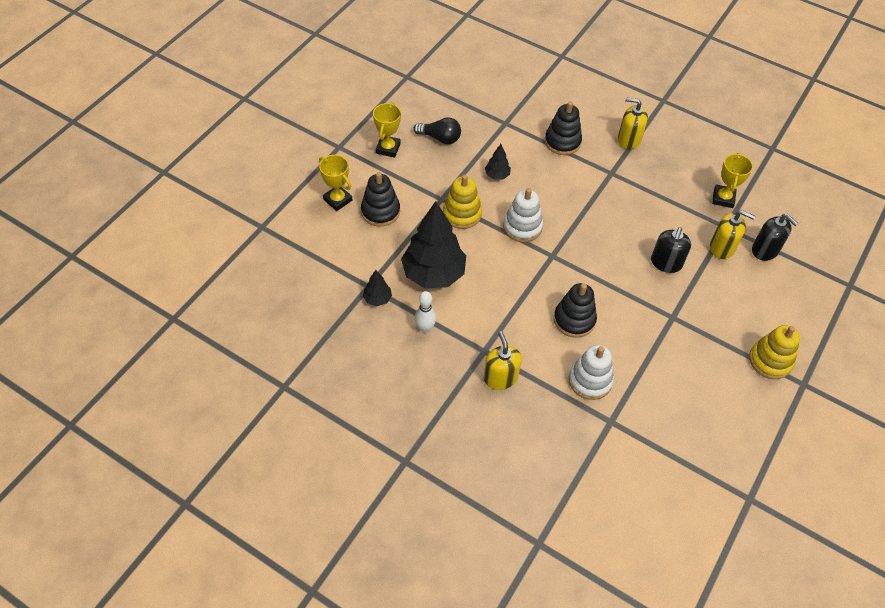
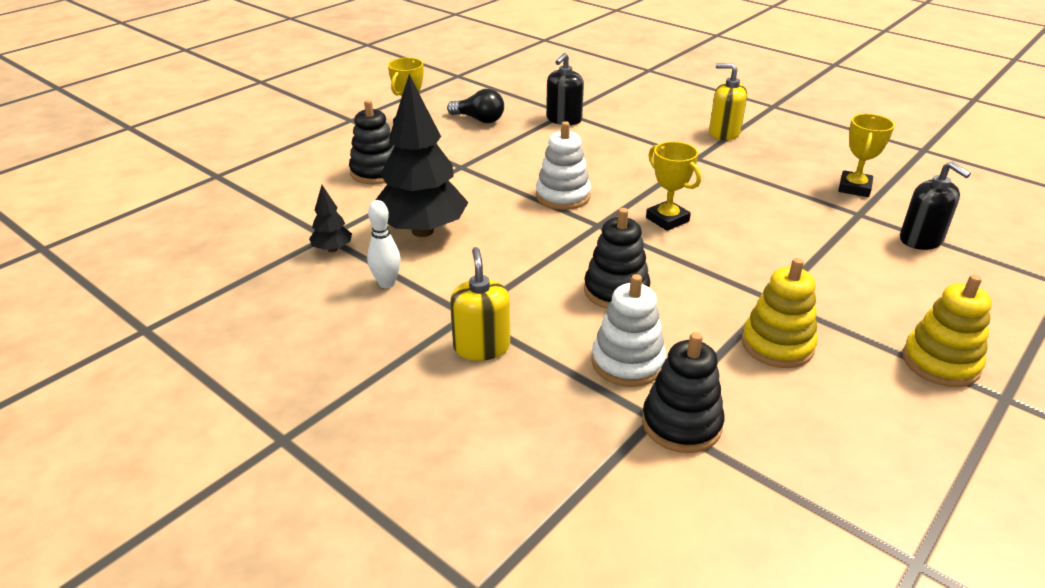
camera: 10 degrees right, 20 degrees down
yellow trophy [319,155,352,211] -> yellow trophy moved to [646,142,701,231]
yellow stacking toy [443,175,482,229] -> yellow stacking toy moved to [741,258,818,368]
black tree [485,144,511,180] -> none
black stacking toy [545,101,582,155] -> black stacking toy moved to [642,332,725,453]
black soap dispenser [651,227,691,273] -> black soap dispenser moved to [546,53,584,125]
yellow soap dispenser [710,210,755,259] -> none

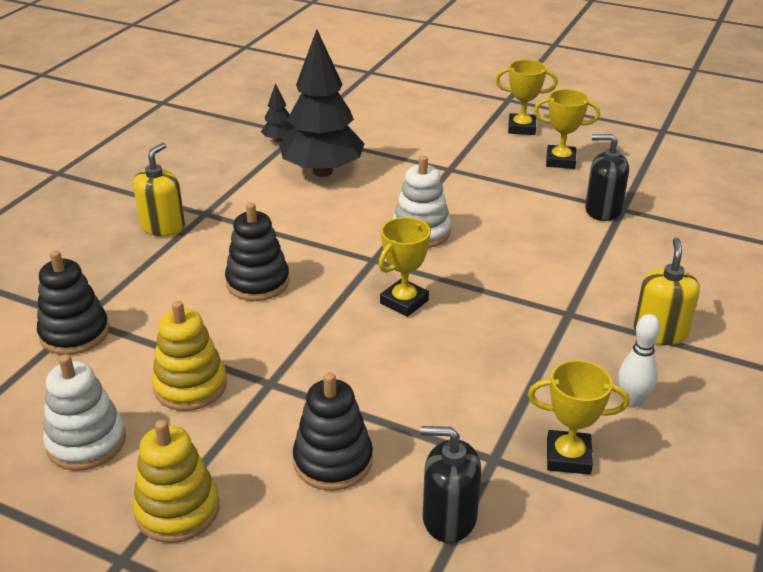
camera: 75 degrees right, 0 degrees up
black stacking toy [349,100,394,184] -> black stacking toy moved to [293,372,373,491]
white bowling pin [367,200,401,288] -> white bowling pin moved to [618,314,660,408]
black light bulb [447,89,504,123] -> yellow trophy [534,89,600,169]
yellow soap dispenser [450,247,510,361] -> yellow soap dispenser turned 45 degrees counterclockwise [133,143,185,236]
white stacking toy [591,274,666,387] -> white stacking toy moved to [43,354,126,471]
black soap dispenser [900,161,971,250] -> black soap dispenser turned 60 degrees clockwise [421,426,481,543]

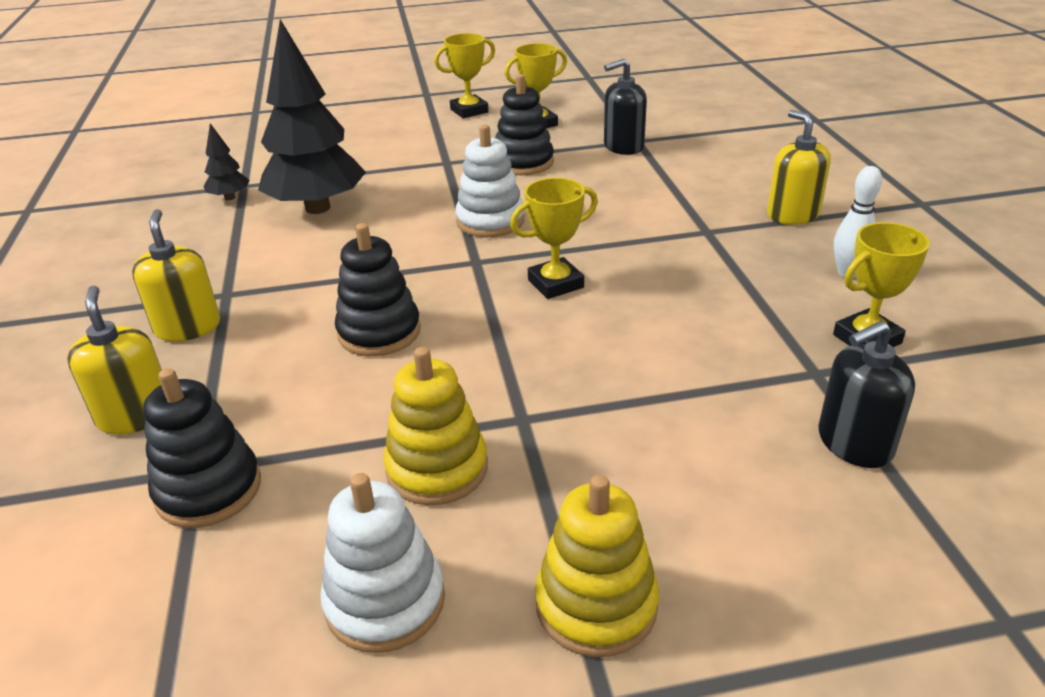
camera: 35 degrees left, 0 degrees up
black stacking toy [293,372,373,491] -> black stacking toy moved to [495,74,554,175]
yellow trophy [378,217,431,317] -> yellow trophy turned 60 degrees clockwise [510,178,598,299]
none -> yellow soap dispenser [67,286,162,435]

